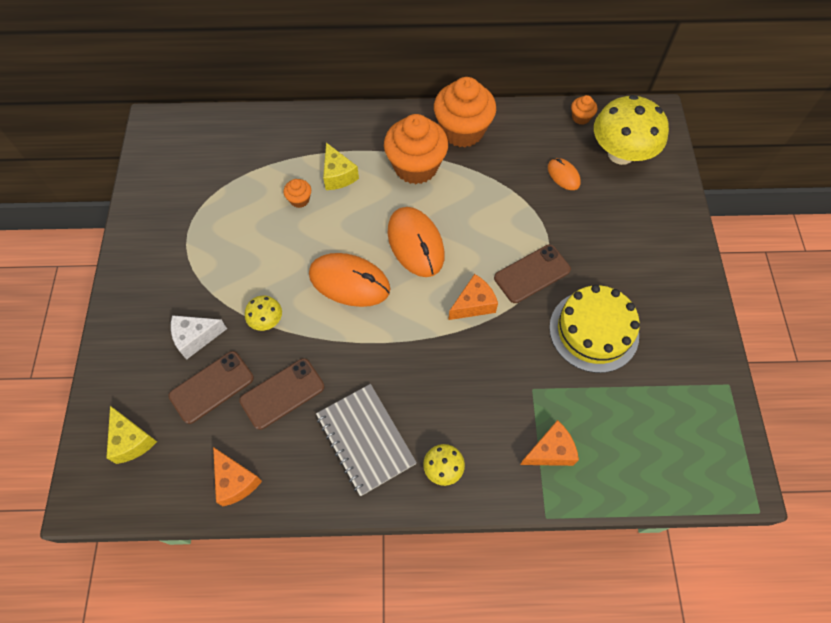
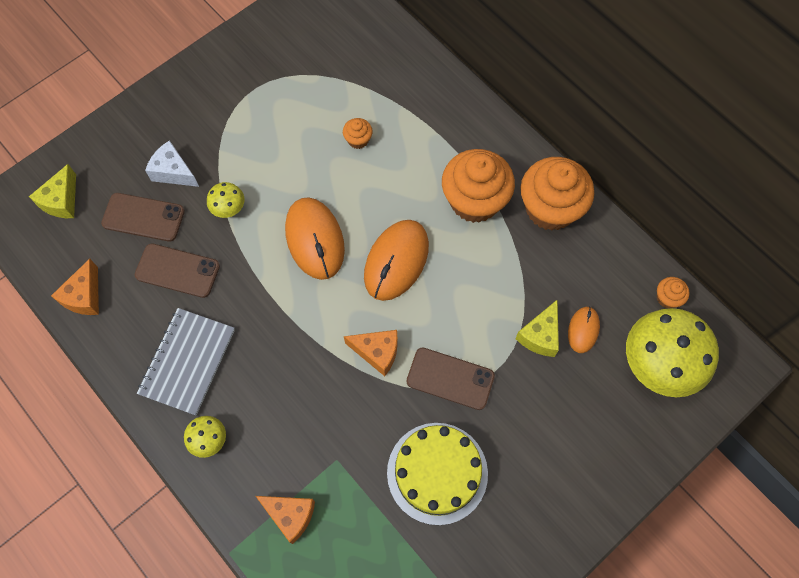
camera: 50 degrees right, 5 degrees up
yellow cheese [323,143,359,190] -> yellow cheese moved to [515,300,559,357]

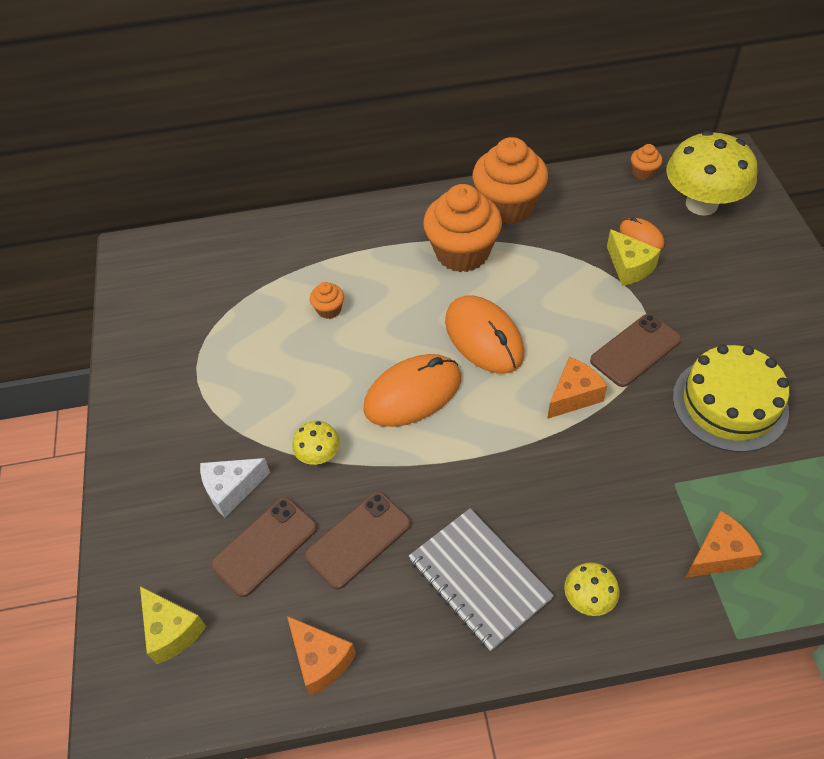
camera: 55 degrees left, 15 degrees down
orange mouse [285,197,345,280] -> orange mouse turned 45 degrees counterclockwise [363,354,461,427]

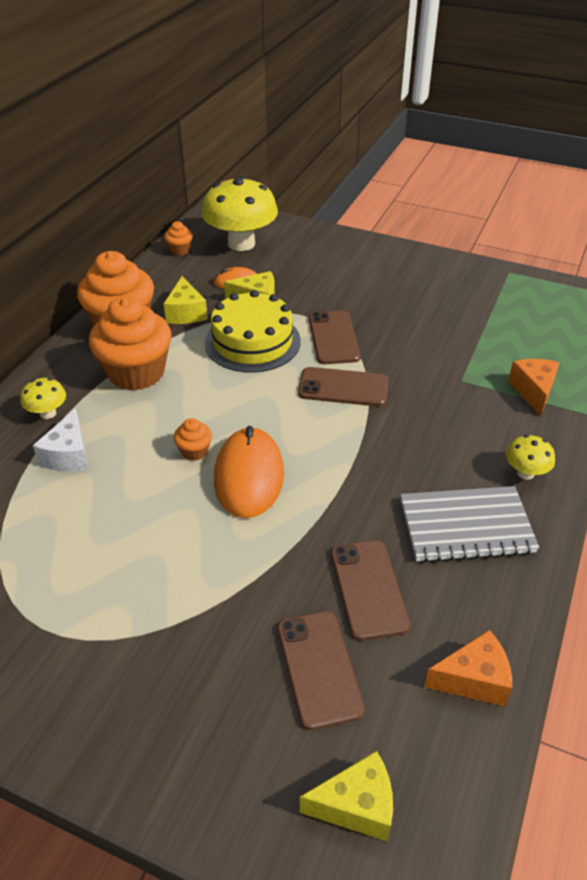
camera: 60 degrees left, 10 degrees down
white cheese [200,458,270,518] -> white cheese moved to [33,408,88,472]
yellow mushroom [292,421,340,465] -> yellow mushroom moved to [21,378,66,419]
orange cupcake [310,282,344,319] -> orange cupcake moved to [174,418,212,461]
orange mouse [445,296,524,373] -> none
orange cheese [547,357,607,419] -> brown phone [298,367,388,406]
yellow cake [673,344,789,452] -> yellow cake moved to [205,290,301,373]
none -> yellow cheese [163,276,208,324]

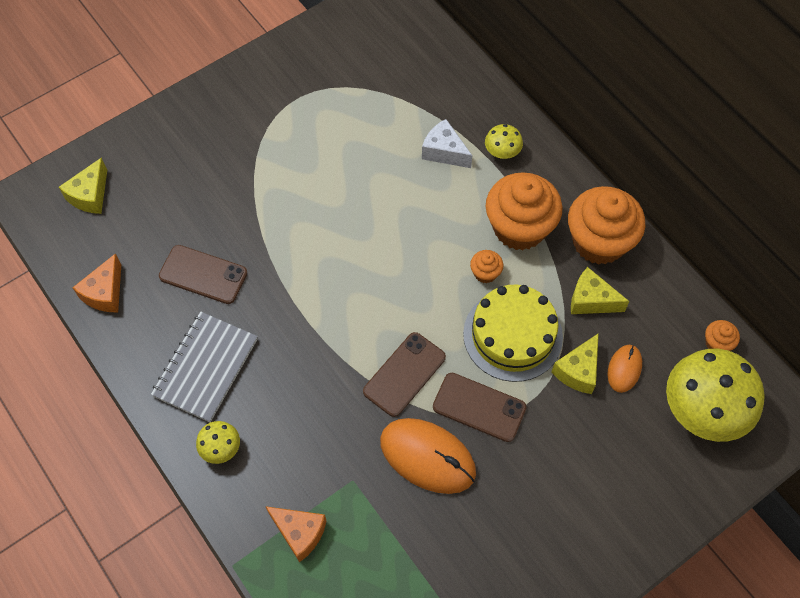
camera: 120 degrees right, 20 degrees up
orange cupcake [174,418,212,461] -> orange cupcake moved to [470,250,503,283]
orange mouse [214,426,284,518] -> orange mouse moved to [380,418,476,494]
brown phone [277,611,365,730] -> none

